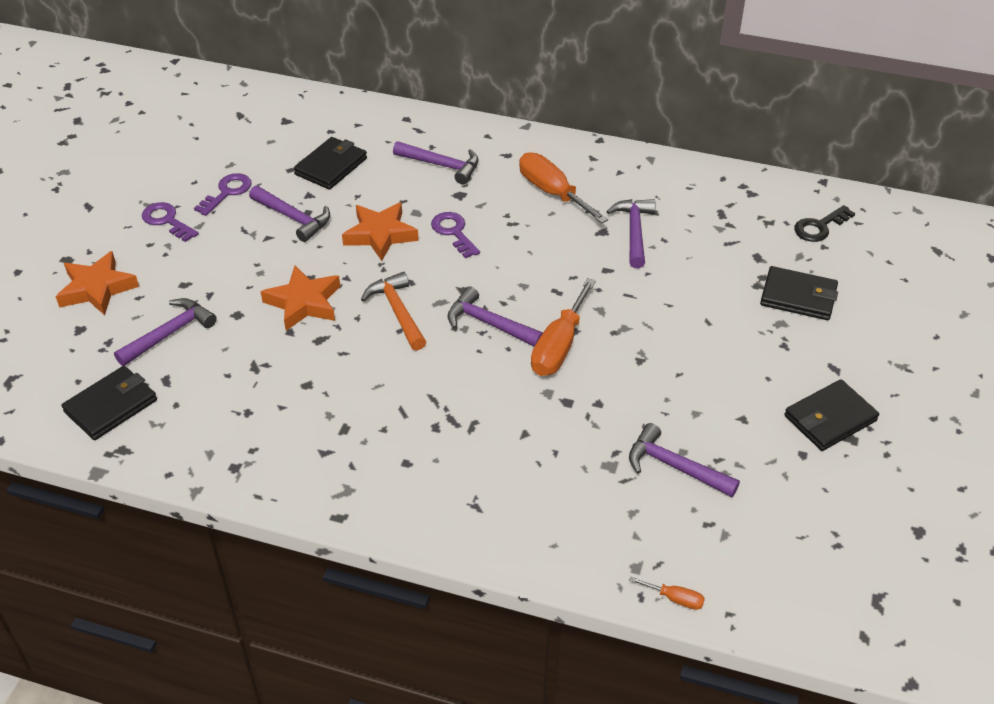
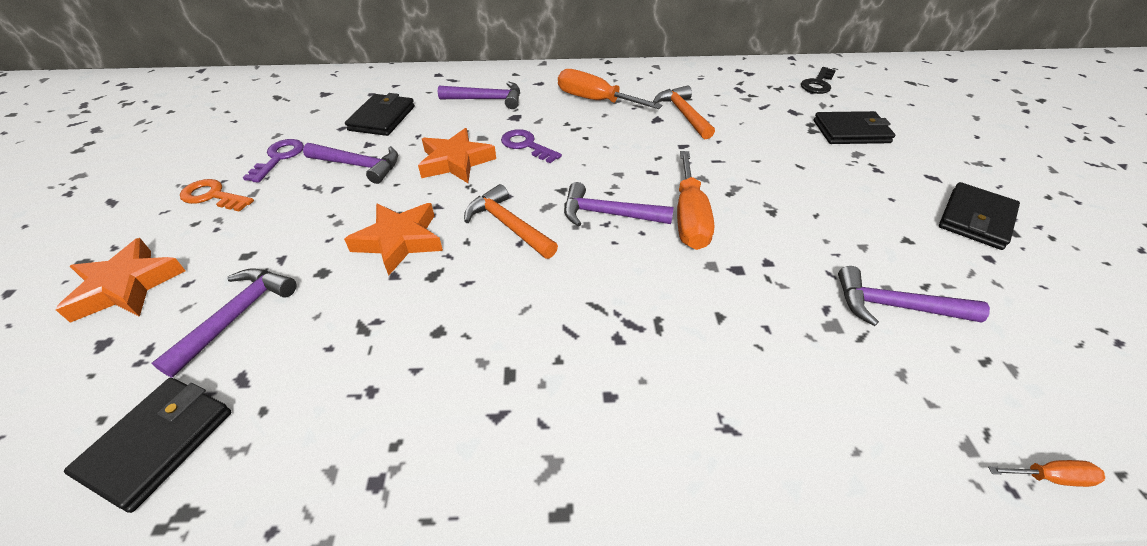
camera: 20 degrees left, 0 degrees up
purple key [142,202,199,242] -> orange key [180,179,254,212]
purple hammer [606,199,656,268] -> orange hammer [653,85,715,139]

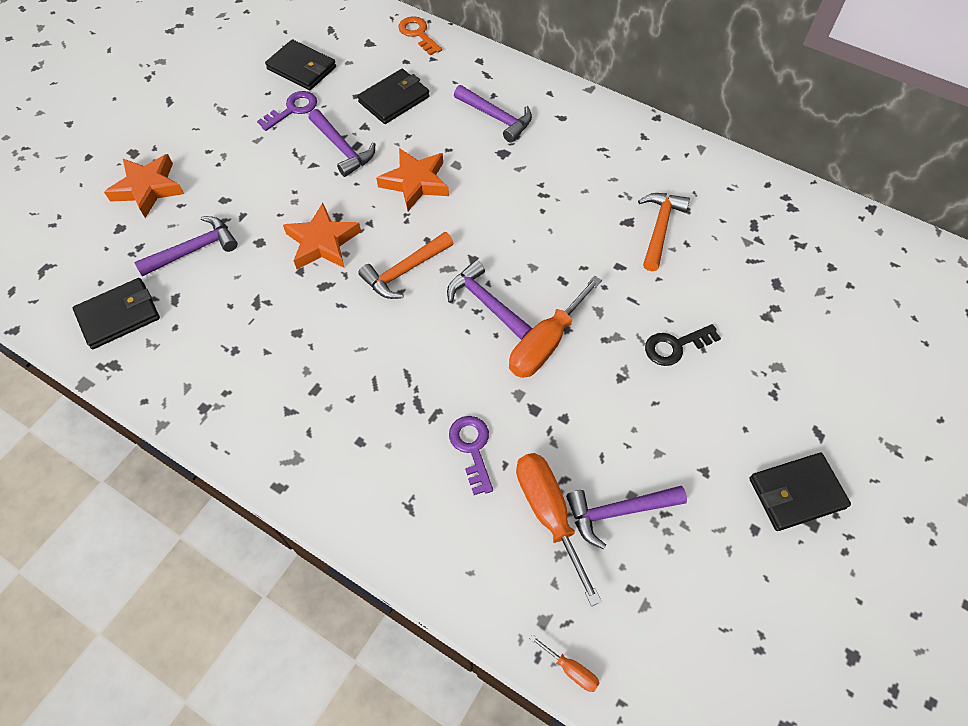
camera: 35 degrees right, 15 degrees up
orange key [180,179,254,212] -> orange key moved to [398,16,442,56]
orange hammer [464,184,558,259] -> orange hammer turned 120 degrees counterclockwise [358,232,453,299]
purple key [501,129,562,163] -> purple key moved to [449,416,493,495]
orange screwdriver [558,69,662,109] -> orange screwdriver moved to [516,453,602,606]
black key [801,67,836,94] -> black key moved to [645,324,721,366]
black wallet [814,111,895,144] -> black wallet moved to [265,39,336,90]
purple hammer [838,266,990,326] -> purple hammer turned 60 degrees counterclockwise [566,486,687,549]

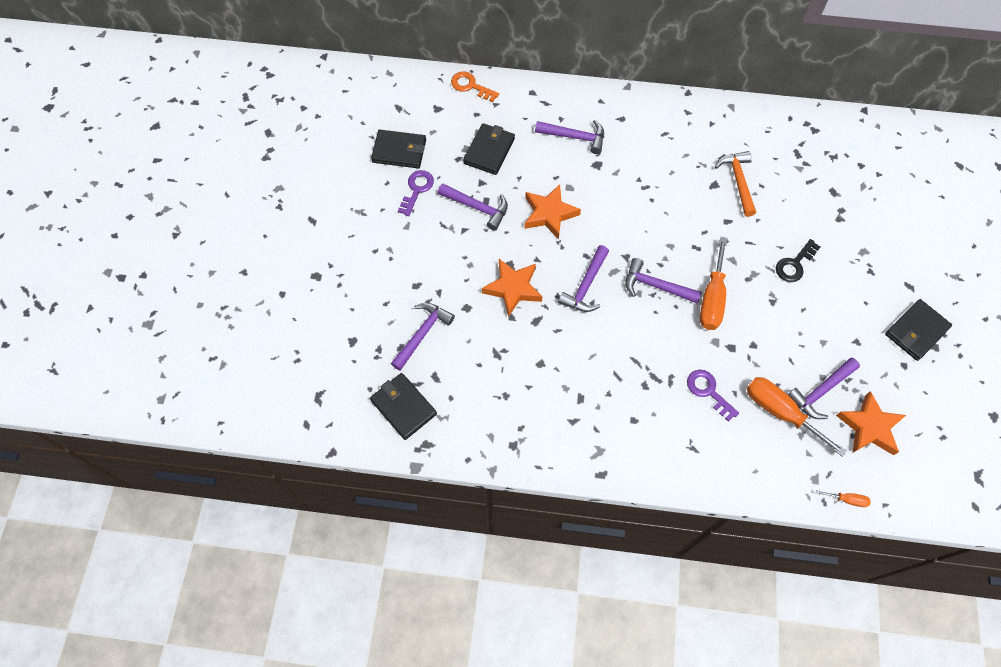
camera: 25 degrees left, 5 degrees up
black wallet [73,278,160,349] -> black wallet turned 75 degrees counterclockwise [370,373,437,440]
orange star [104,154,184,218] -> orange star moved to [836,391,906,455]
orange hammer [358,232,453,299] -> purple hammer [558,245,609,312]

